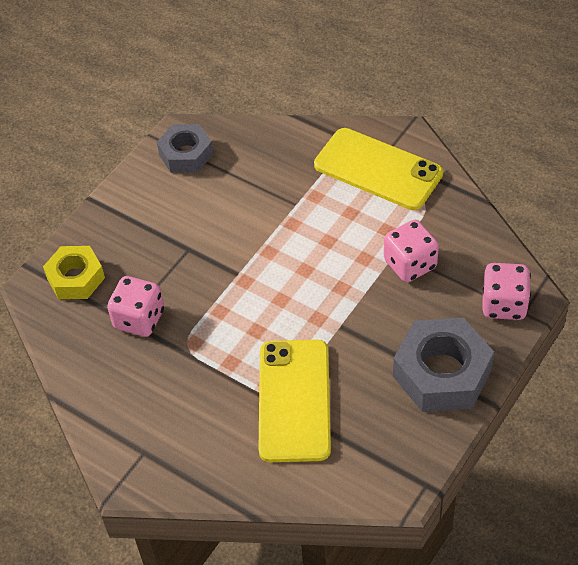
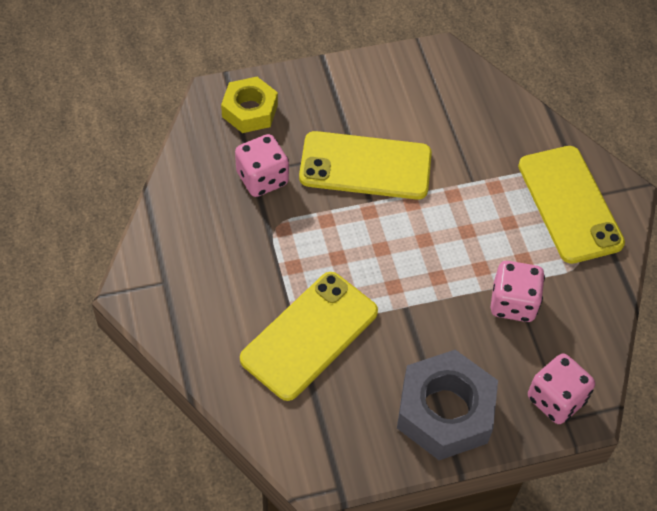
camera: 35 degrees right, 5 degrees up
grey nut [157,124,213,173] -> none
none -> yellow phone [299,131,432,200]

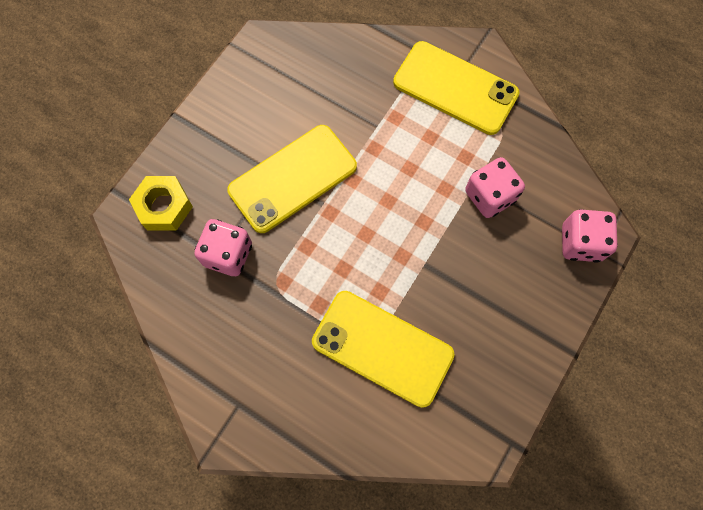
camera: 40 degrees left, 15 degrees up
yellow phone [240,272,378,401] -> yellow phone turned 60 degrees counterclockwise [312,291,454,408]
grey nut [397,350,498,460] -> none

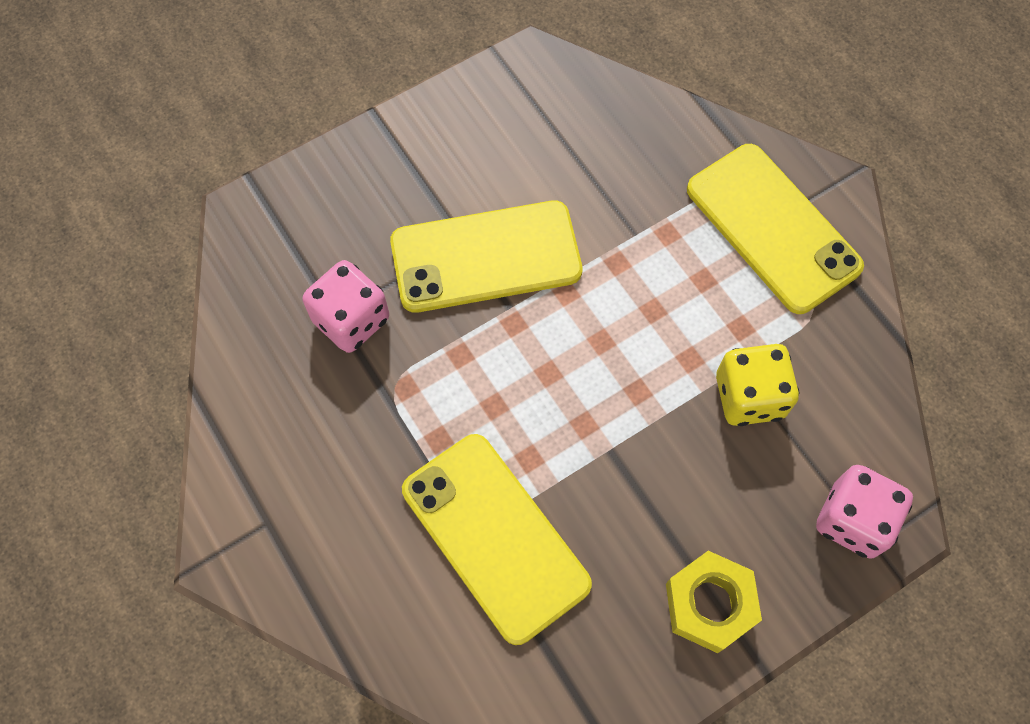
camera: 25 degrees right, 5 degrees down
yellow nut [129,176,193,230] -> yellow nut moved to [666,551,762,653]
pink dice [465,157,525,218] -> yellow dice [716,344,799,426]

